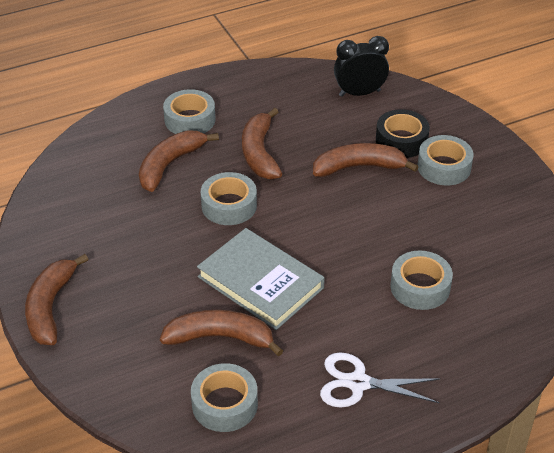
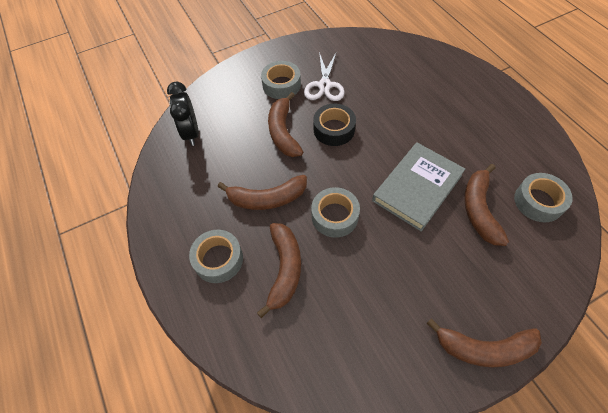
camera: 90 degrees left, 15 degrees up
brown banana [139,130,219,192] -> brown banana turned 120 degrees counterclockwise [257,223,301,318]
white scissors [320,352,440,407] -> white scissors moved to [304,52,344,101]
black tape [376,109,430,158] -> black tape moved to [313,104,356,146]
grey tape [390,250,453,310] -> none

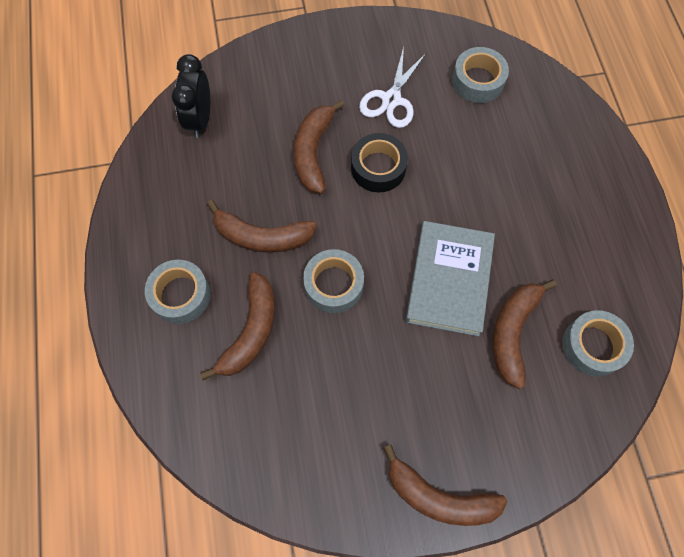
camera: 15 degrees right, 10 degrees up
grey tape [261,61,301,99] -> grey tape moved to [452,47,509,103]
grey book [372,143,465,232] -> grey book turned 45 degrees counterclockwise [406,221,495,337]

